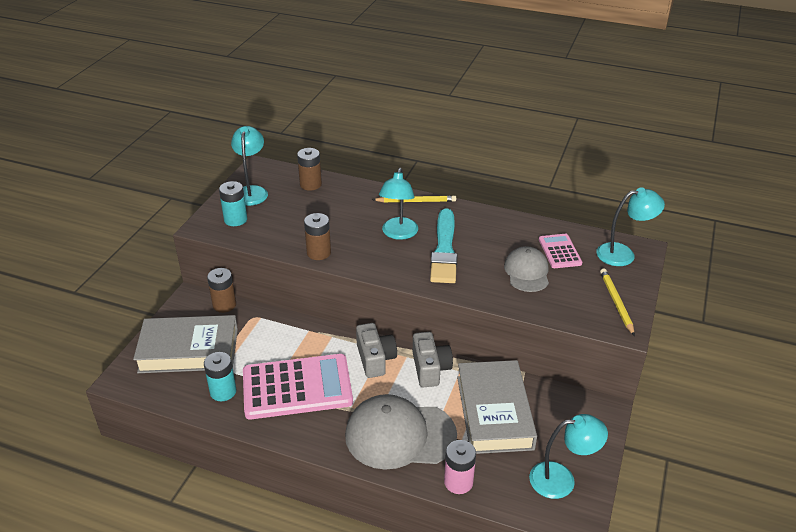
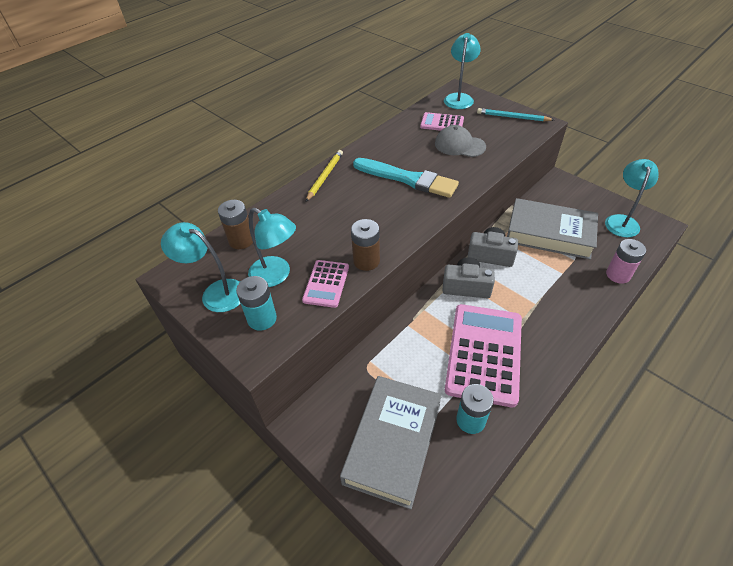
camera: 65 degrees left, 10 degrees up
brown battery [207,268,236,313] -> none
grey cap [345,394,457,470] -> none
turquoise lamp [379,168,418,240] -> turquoise lamp moved to [248,208,296,287]
yellow pencil [600,268,635,336] -> turquoise pencil [477,108,554,121]
none -> pink calculator [302,260,349,308]

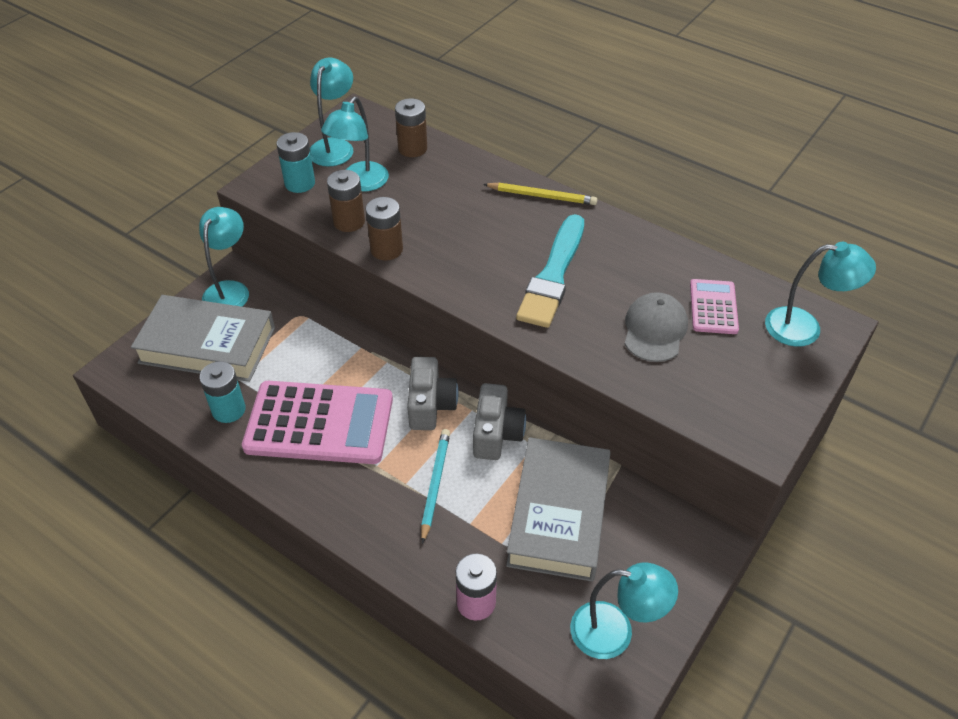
camera: 80 degrees right, 0 degrees up
pink calculator [302,260,349,308] -> brown battery [327,170,365,232]
turquoise pencil [477,108,554,121] -> turquoise pencil moved to [421,429,450,544]
none -> turquoise lamp [199,207,249,307]

